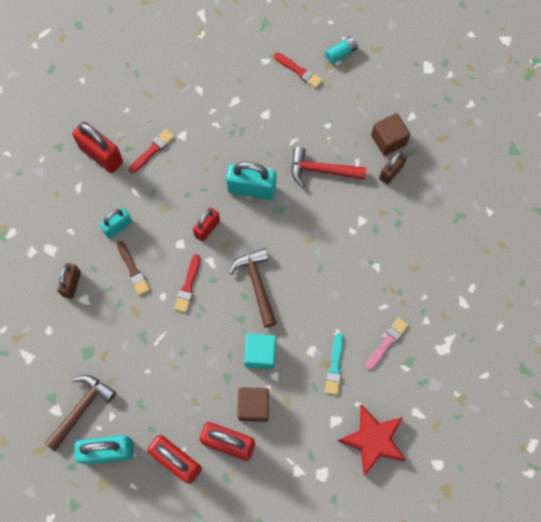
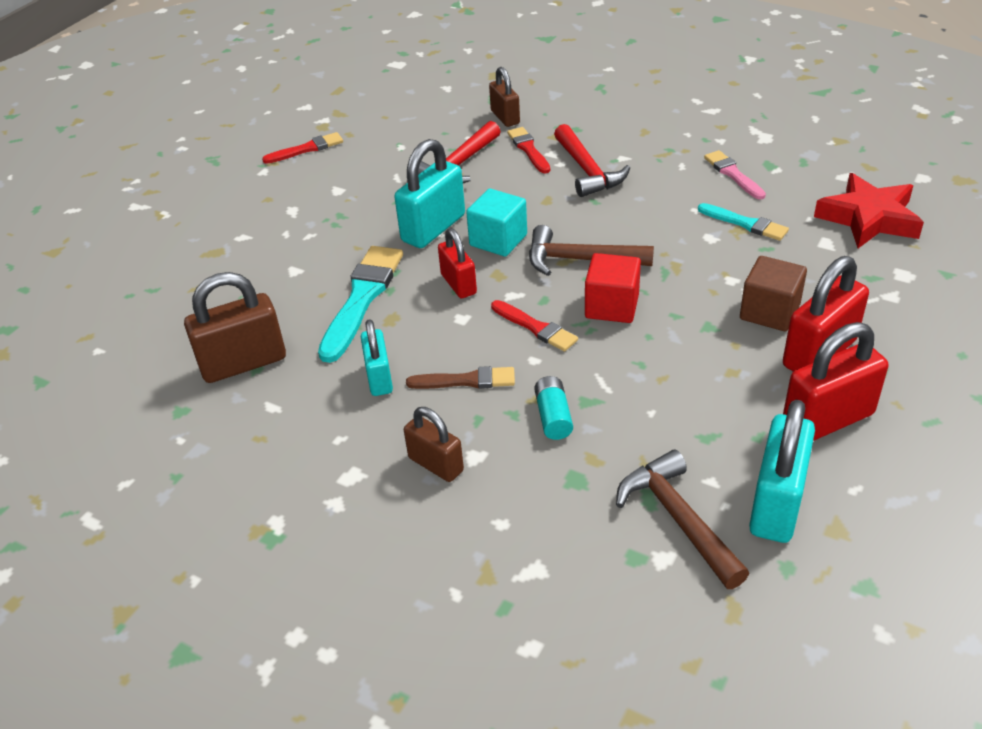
camera: 60 degrees left, 30 degrees down
red padlock [72,122,123,173] -> brown padlock [184,272,286,383]
red brush [129,129,175,173] -> red brush moved to [507,127,550,173]
turquoise cube [244,334,276,369] -> turquoise cube moved to [466,189,527,257]
turquoise battery [325,36,358,64] -> turquoise battery moved to [534,376,573,440]
brown cube [371,113,410,156] -> none
none -> turquoise brush [318,246,403,363]
none -> red hammer [554,124,630,197]
none -> red cube [585,253,641,323]

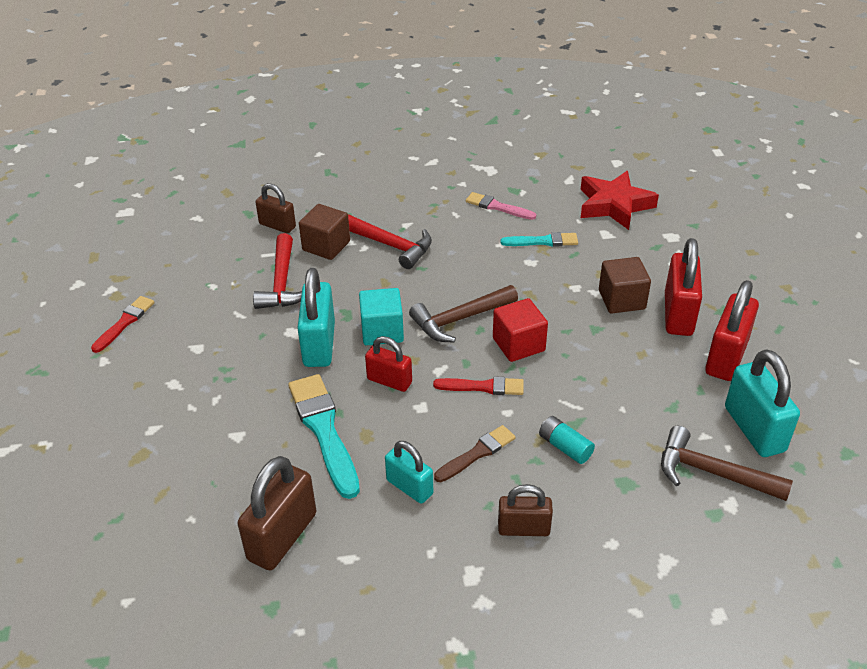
camera: 40 degrees left, 0 degrees up
red brush [507,127,550,173] -> brown cube [299,204,350,260]

